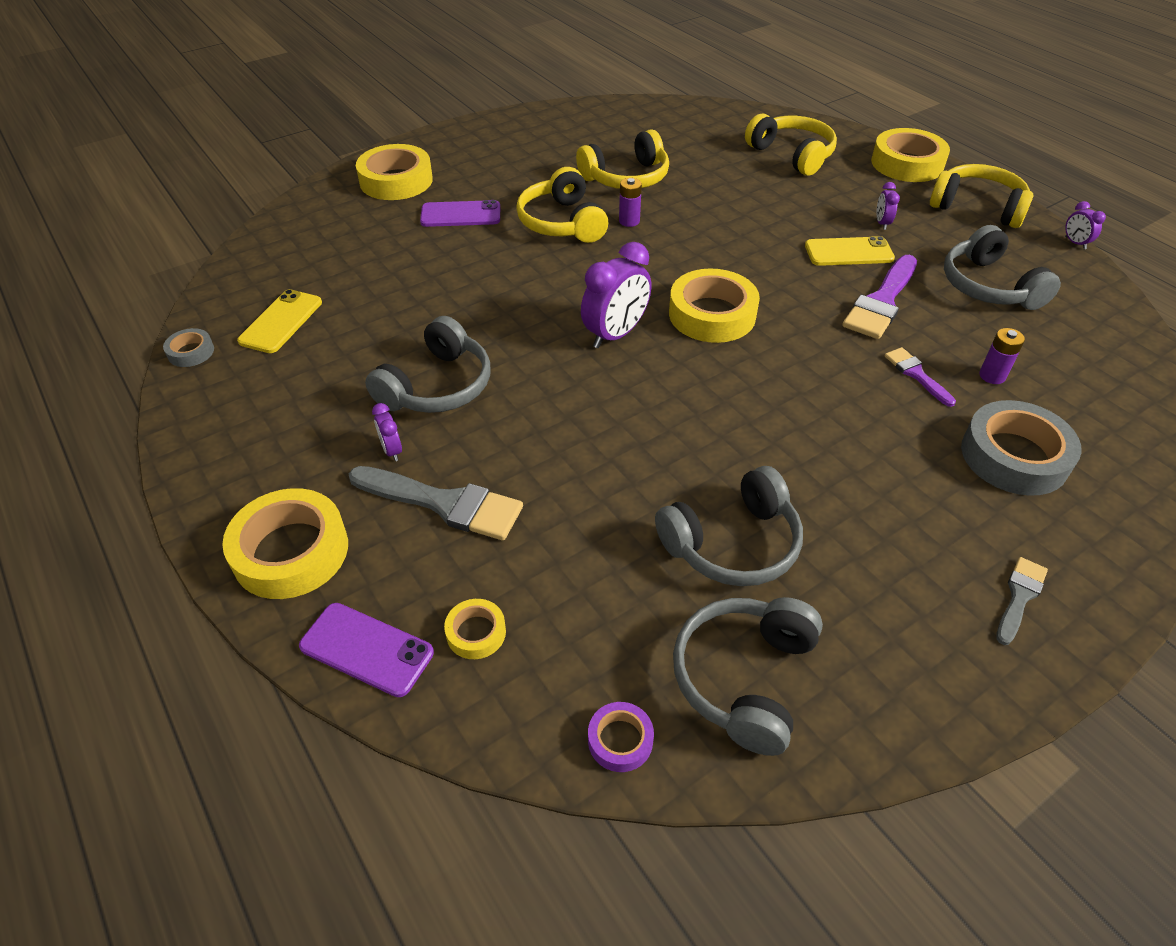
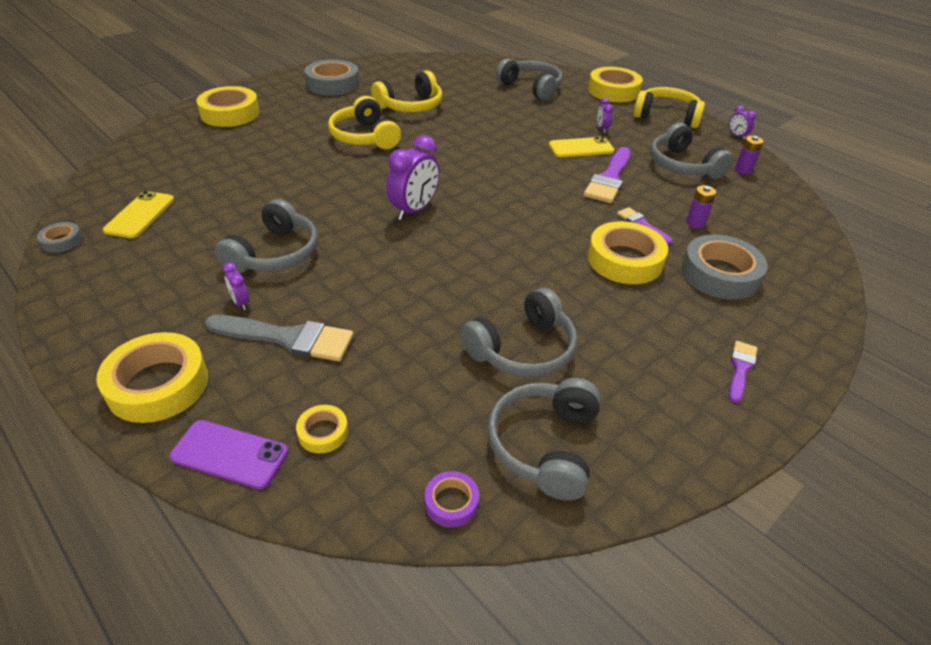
camera: 10 degrees left, 5 degrees down
purple phone [420,200,500,227] -> none
purple battery [619,178,642,227] -> purple battery moved to [735,136,764,174]
yellow tape [669,269,760,343] -> yellow tape moved to [588,221,668,284]
yellow headphones [745,114,837,176] -> grey headphones [496,58,562,101]
grey brush [996,557,1048,645] -> purple brush [729,341,757,403]
none -> grey tape [305,59,359,95]

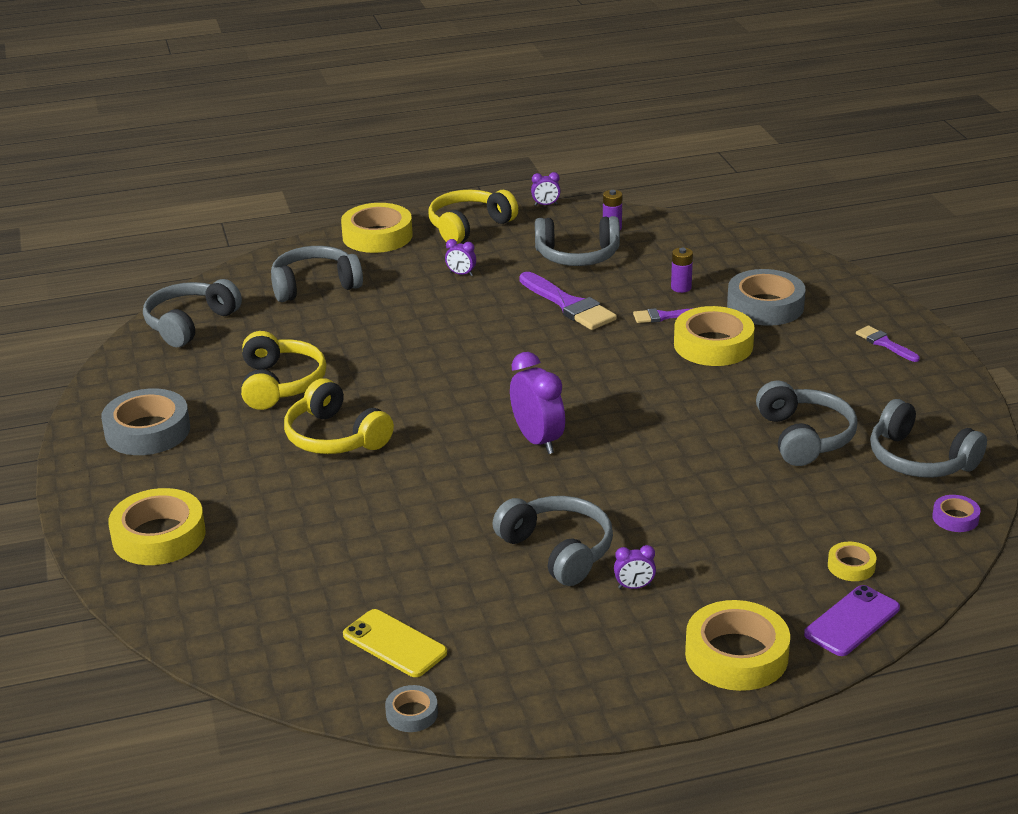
camera: 60 degrees left, 10 degrees down
grey brush [205,315,354,361] -> none
yellow headphones [328,96,401,149] -> yellow headphones turned 45 degrees clockwise [284,378,394,454]
yellow phone [549,136,614,158] -> none
none -> grey headphones [143,279,242,347]

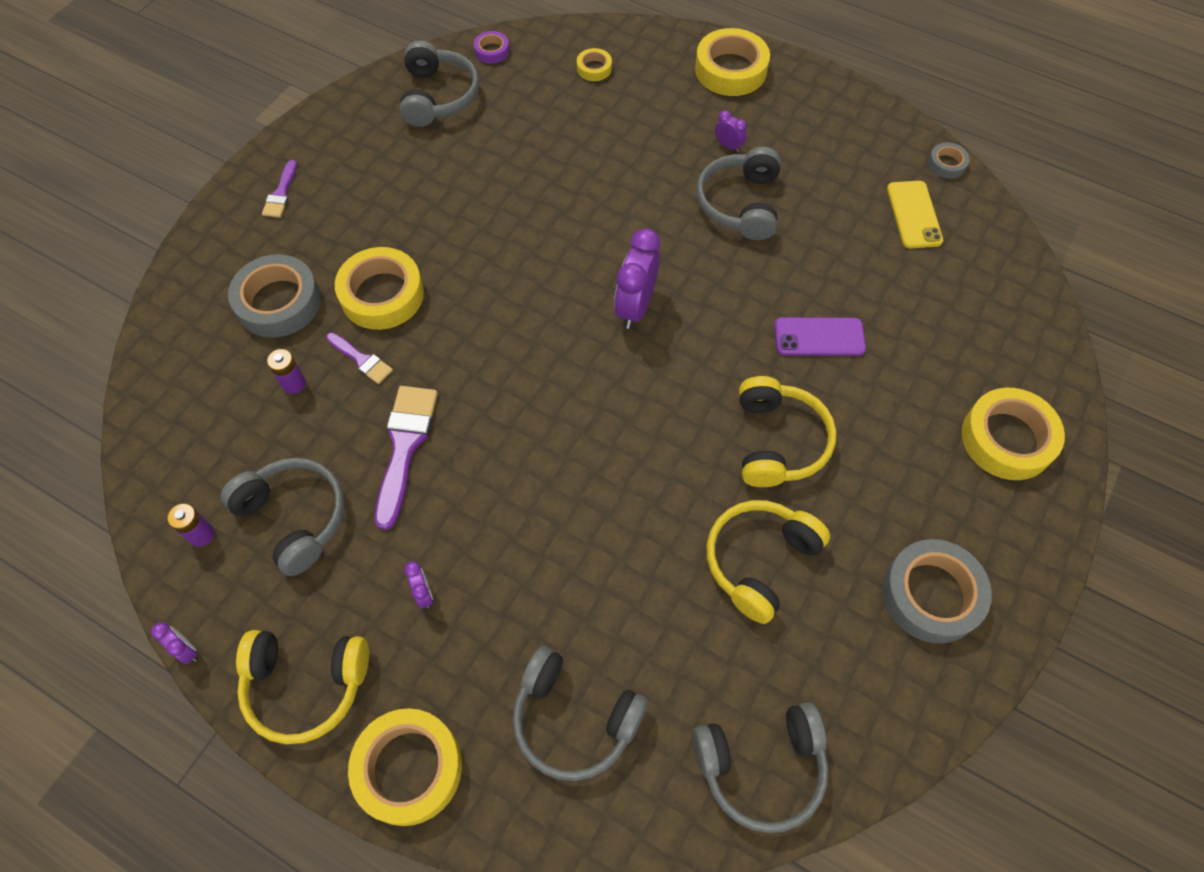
camera: 135 degrees left, 30 degrees up
grey headphones [756,381,858,466] -> none
purple phone [804,585,900,656] -> purple phone moved to [774,317,866,356]

